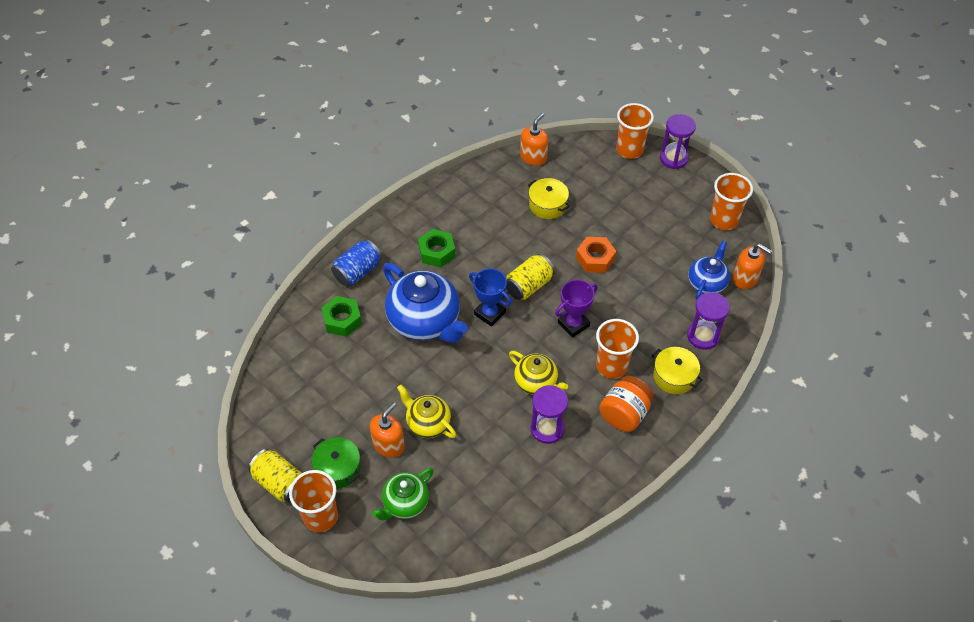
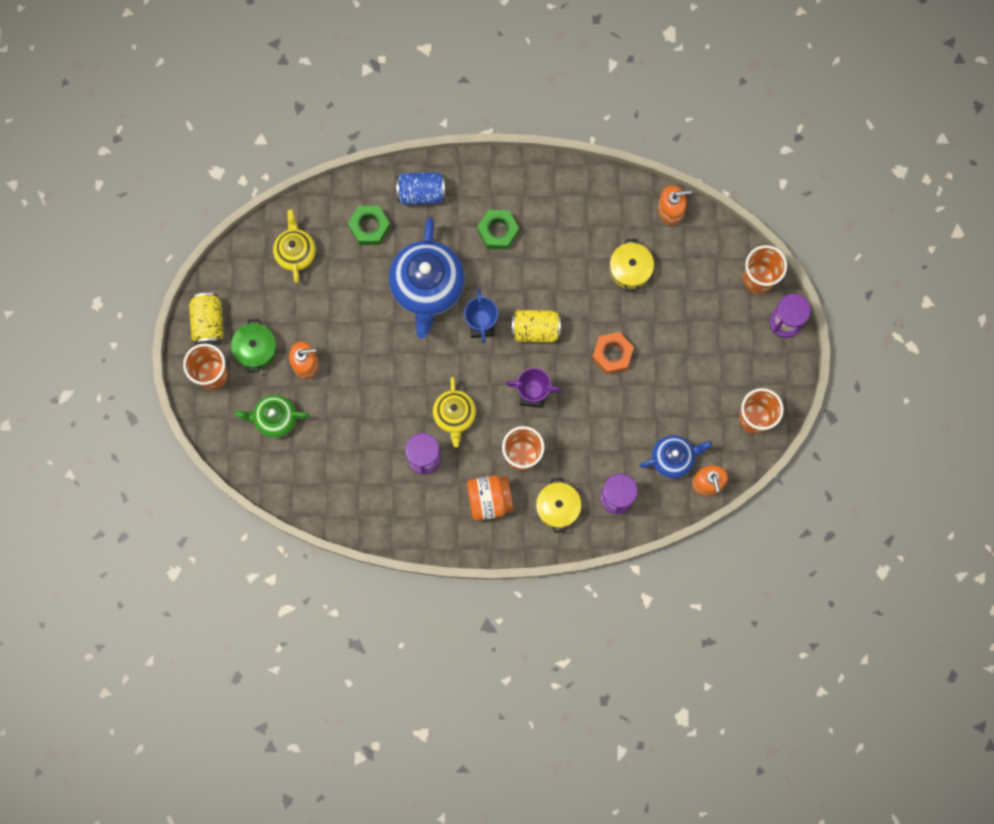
camera: 45 degrees right, 25 degrees up
yellow teapot [397,385,456,438] -> yellow teapot moved to [273,210,316,283]

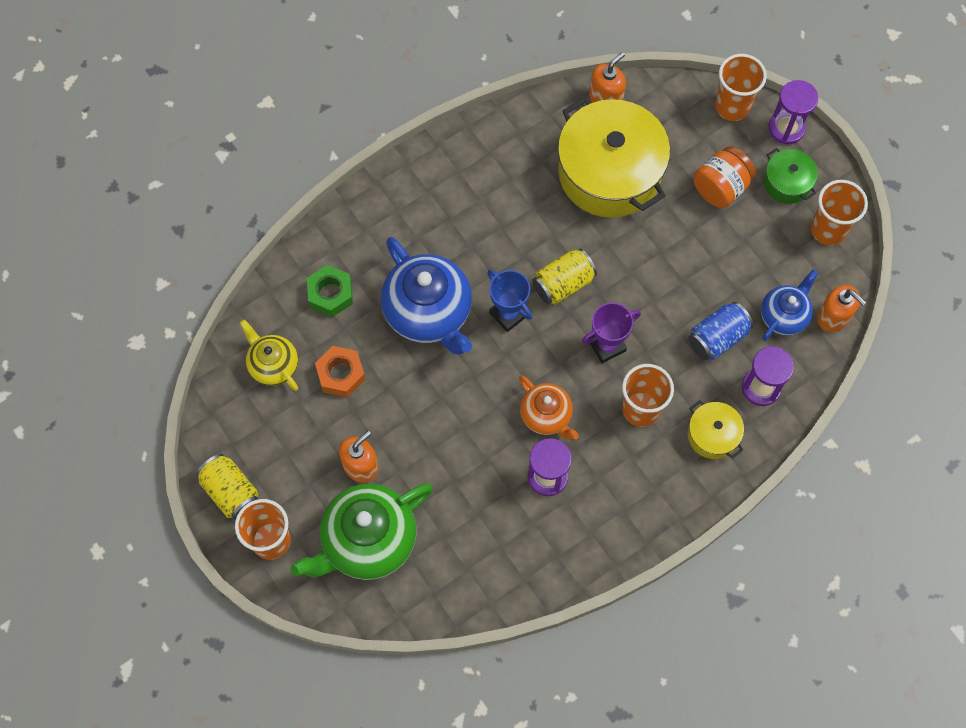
camera: 35 degrees left, 10 degrees down
green pot [231,319,277,373] -> green pot moved to [764,148,818,204]
green teapot [234,395,310,438] -> green teapot [290,483,433,580], size x1.77
blue can [396,172,445,205] -> blue can moved to [688,302,753,360]
yellow teapot [433,377,476,447] -> orange teapot [519,376,579,440]
orange jar [467,475,513,521] -> orange jar moved to [693,146,756,208]
green nut [477,210,519,250] -> none
orange nut [592,332,634,374] -> orange nut moved to [315,346,365,397]
yellow pot [610,239,654,292] -> yellow pot [558,97,670,218], size x2.15

